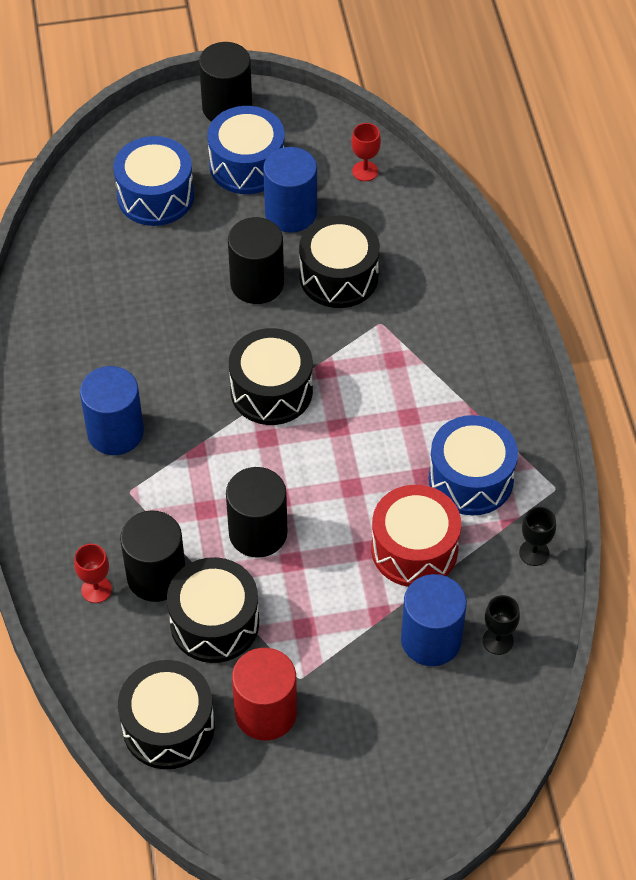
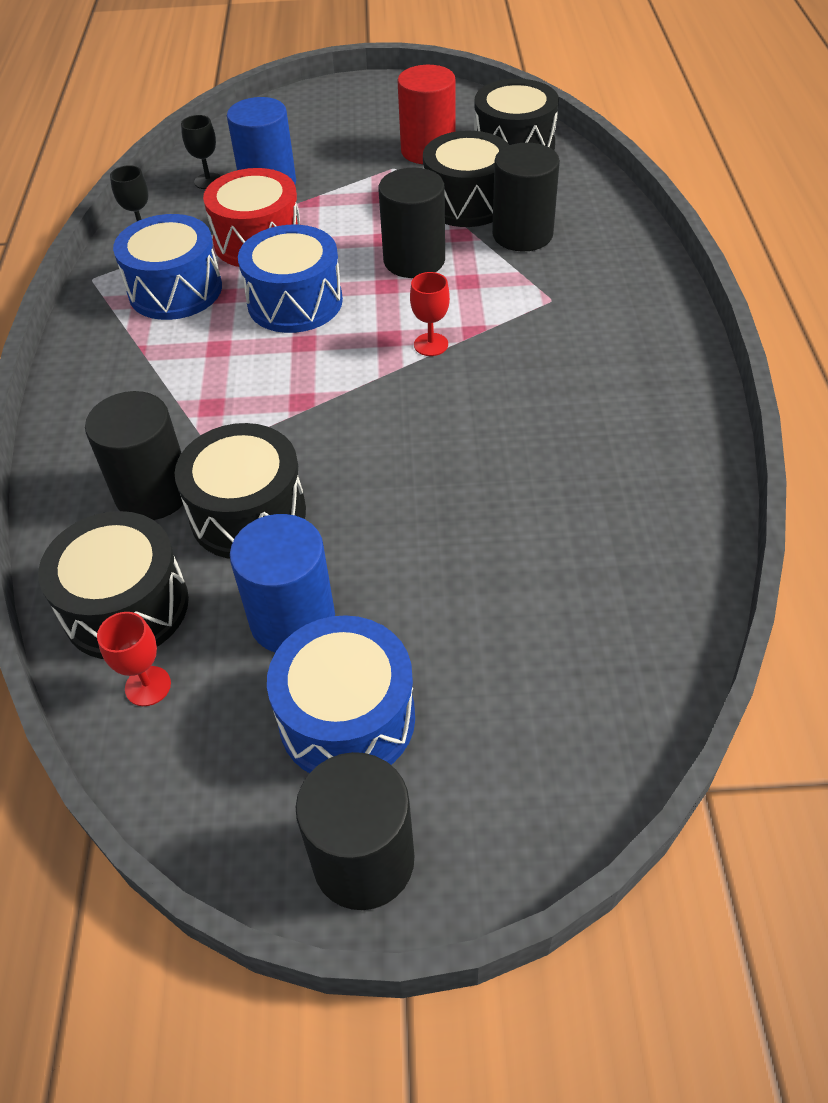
camera: 170 degrees left, 5 degrees down
red goblet [74,544,112,603] -> red goblet moved to [410,272,450,356]
blue cylinder [80,366,144,455] -> none
blue drum [113,136,194,226] -> blue drum moved to [238,225,343,333]
black cylinder [228,217,284,304] -> black cylinder moved to [85,391,183,520]
black drum [229,328,313,425] -> black drum moved to [38,511,189,659]

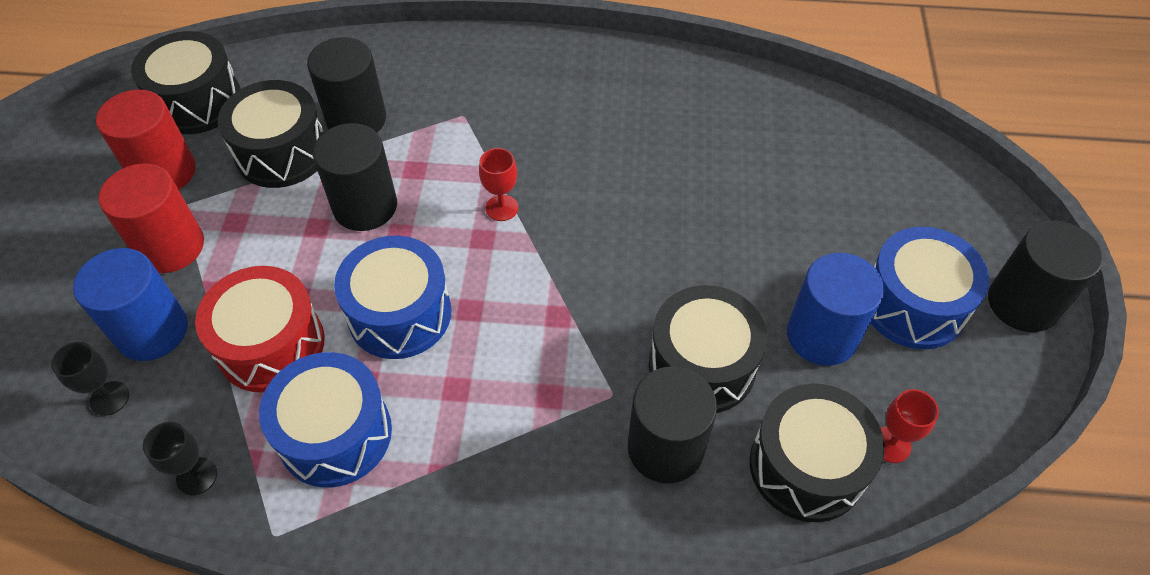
camera: 85 degrees left, 5 degrees up
none -> red cylinder [98,163,204,273]

